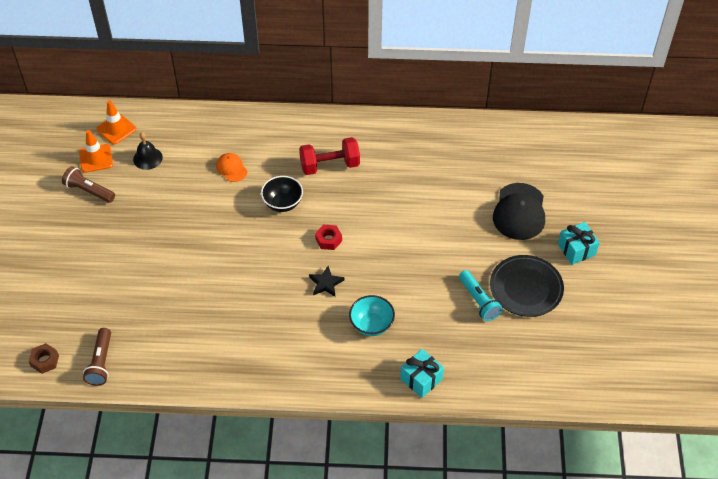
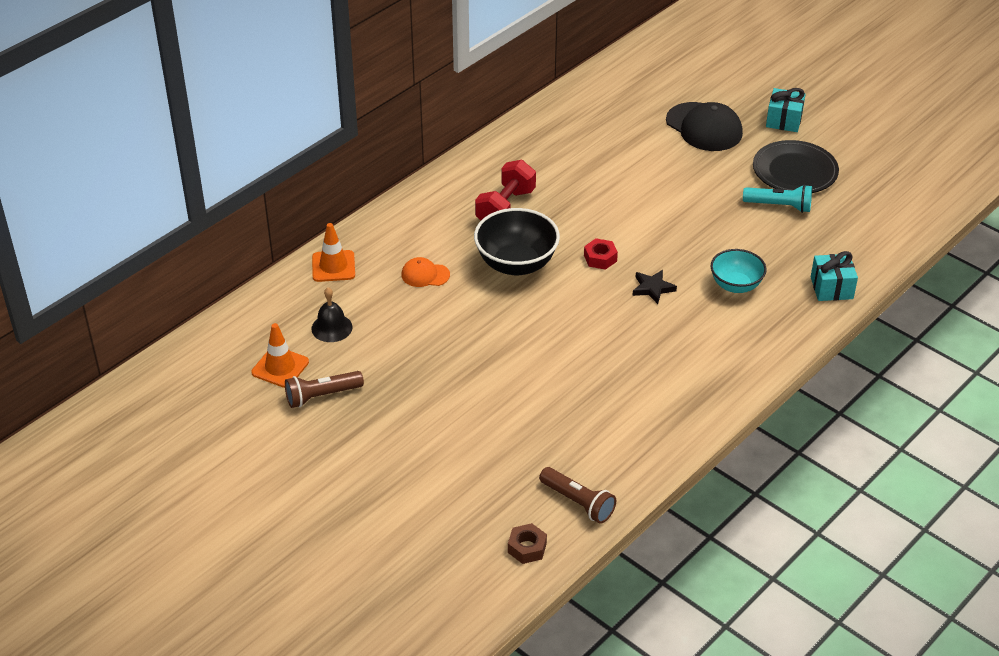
camera: 50 degrees left, 10 degrees down
orange traffic cone [96,100,136,145] -> orange traffic cone moved to [312,223,355,282]
black bowl [261,176,303,212] -> black bowl [474,208,560,276], size x1.55

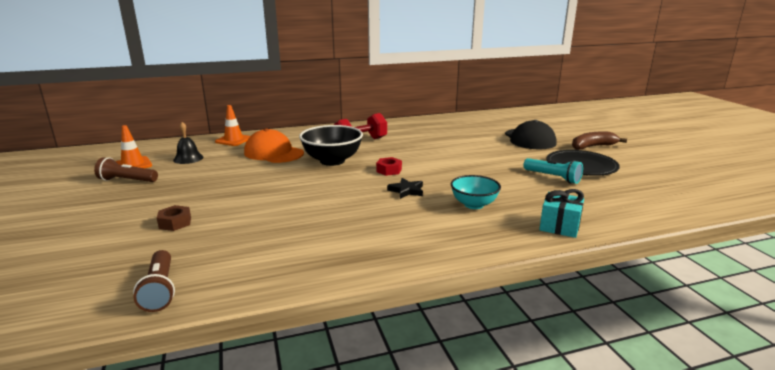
camera: 30 degrees right, 20 degrees down
orange cap [401,257,450,287] -> orange cap [244,128,304,163], size x1.89
brown nut [508,523,547,564] -> brown nut moved to [157,205,191,231]
turquoise gift [766,88,805,132] -> brown banana [572,131,627,150]

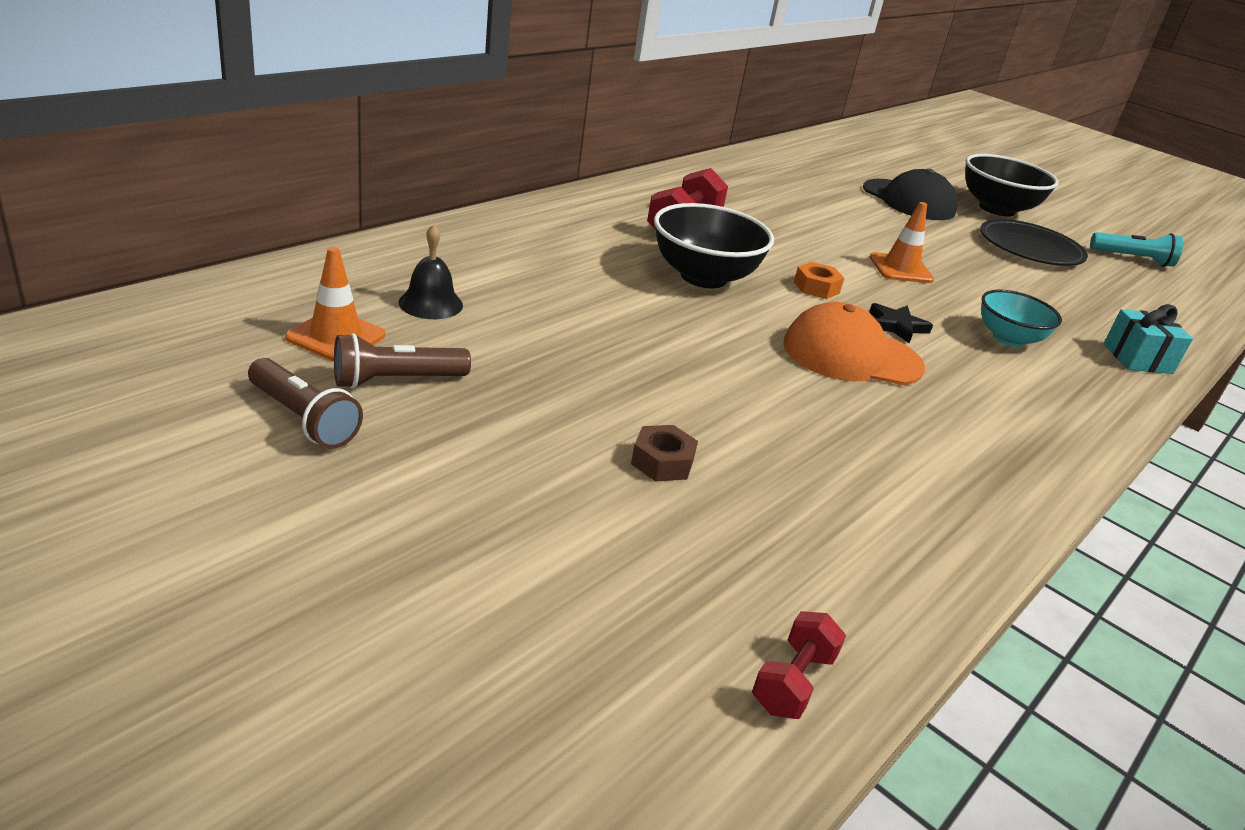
camera: 35 degrees left, 10 degrees up
brown flashlight [133,250,175,312] -> brown flashlight moved to [248,358,363,449]
orange traffic cone [215,105,250,146] -> orange traffic cone moved to [870,202,934,283]
orange cap [244,128,304,163] -> orange cap moved to [783,302,925,385]
red nut [376,157,402,176] -> orange nut [794,262,844,299]
turquoise flashlight [523,158,583,184] -> turquoise flashlight moved to [1090,232,1183,267]
brown banana [572,131,627,150] -> black bowl [965,154,1058,216]
none -> red dumbbell [752,611,846,719]

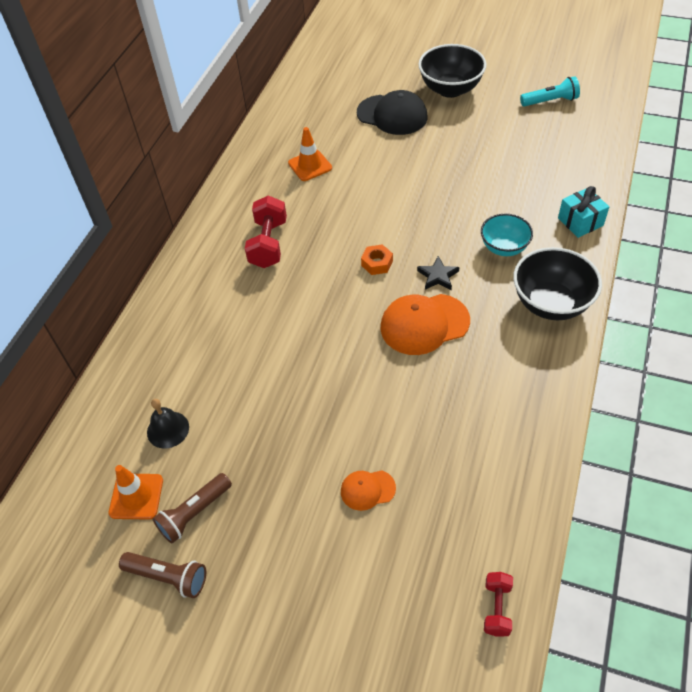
camera: 15 degrees left, 20 degrees up
brown nut [631,425,698,482] -> orange cap [341,470,396,511]
black bowl [654,203,774,288] -> black bowl moved to [513,247,602,320]
orange traffic cone [870,202,934,283] -> orange traffic cone moved to [288,127,332,181]
black plate [980,219,1088,266] -> none

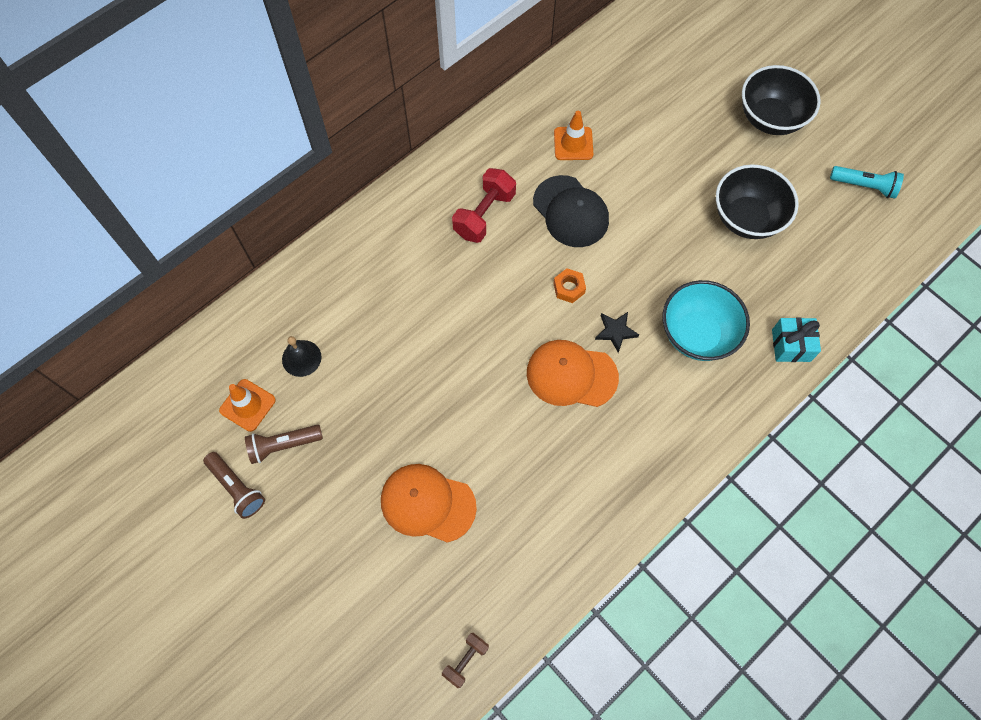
camera: 25 degrees right, 15 degrees up
orange cap [341,470,396,511] -> orange cap [381,464,477,543], size x1.89
black cap [357,90,427,135] -> black cap moved to [533,175,609,247]
turquoise bowl [481,214,533,256] -> turquoise bowl [662,280,750,361], size x1.55
red dumbbell [484,572,513,637] -> brown dumbbell [442,633,489,688]
black bowl [513,247,602,320] -> black bowl moved to [716,164,799,239]

